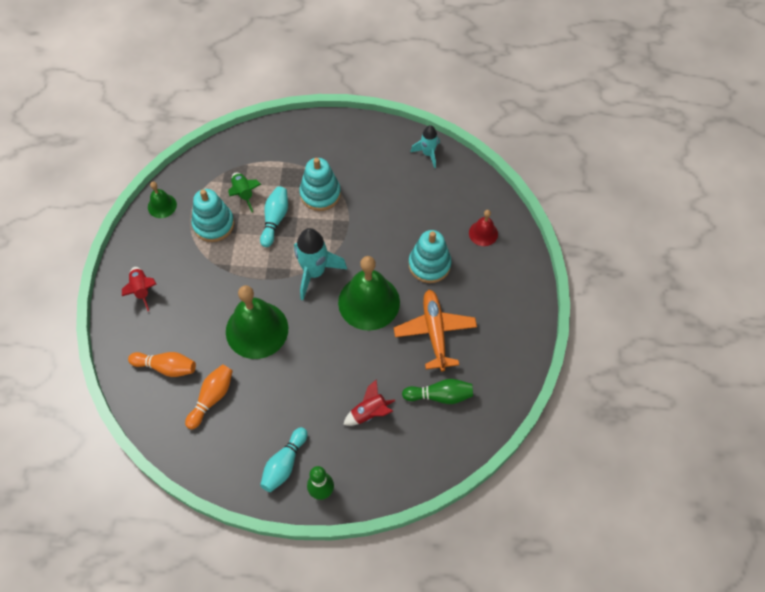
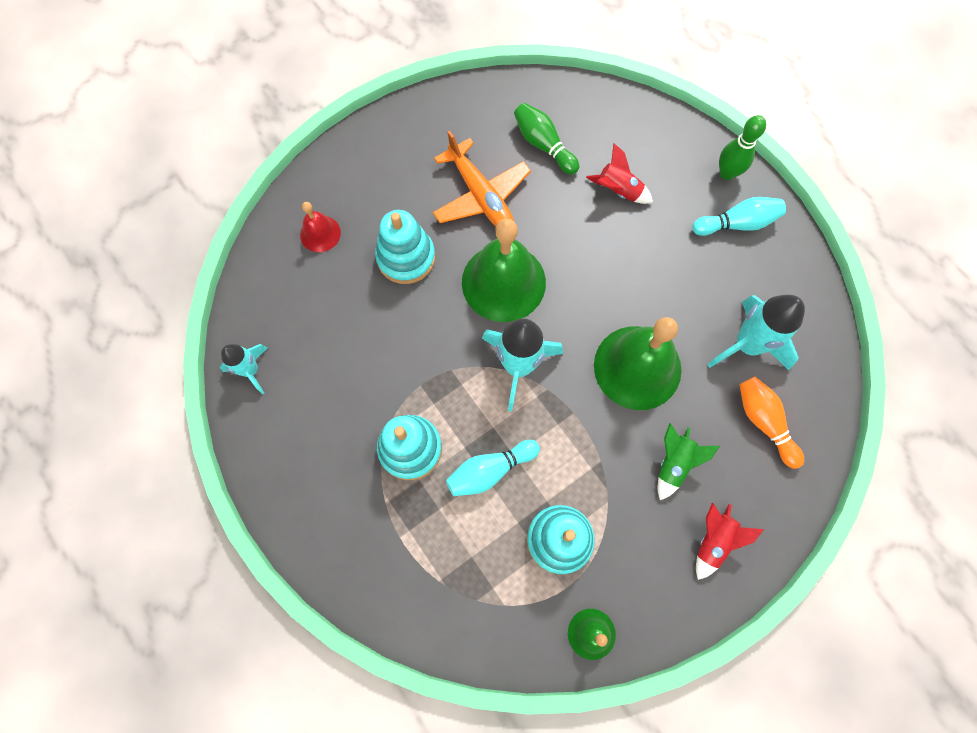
camera: 130 degrees left, 10 degrees up
orange bowling pin [185,364,233,429] -> turquoise rocket [707,295,805,370]
green rocket [228,172,261,212] -> green rocket moved to [658,423,720,500]
orange plane [394,290,477,371] -> orange plane turned 75 degrees counterclockwise [433,131,531,226]

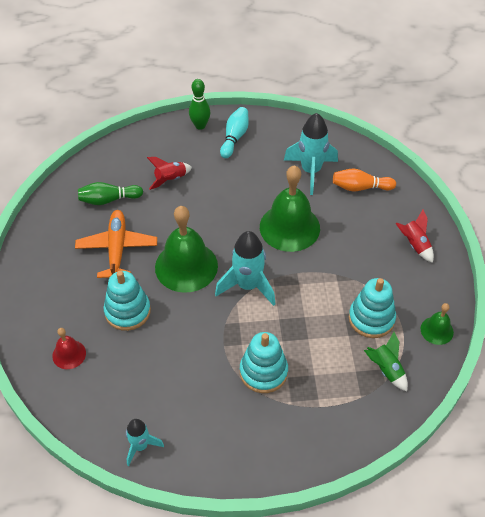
camera: 60 degrees left, 20 degrees down
orange plane [433,131,531,226] -> orange plane turned 90 degrees counterclockwise [75,210,157,278]
turquoise bowling pin [446,440,540,496] -> none
green rocket [658,423,720,500] -> green rocket moved to [364,332,408,391]

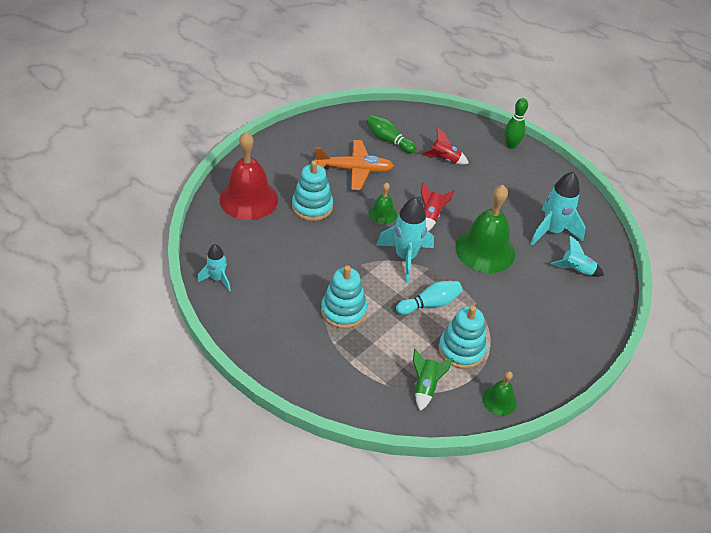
camera: 45 degrees right, 5 degrees down
red bell [52,328,86,369] -> red bell [220,132,278,220], size x2.03
orange plane [75,210,157,278] -> orange plane turned 45 degrees clockwise [315,140,394,190]
green bell [155,206,218,293] -> green bell [368,183,397,224], size x0.49
turquoise bowling pin [220,107,249,158] -> turquoise bowling pin moved to [396,281,463,315]
orange bowling pin [333,168,396,191] -> turquoise rocket [551,236,604,277]
red rocket [395,210,434,263] -> red rocket moved to [421,183,454,231]

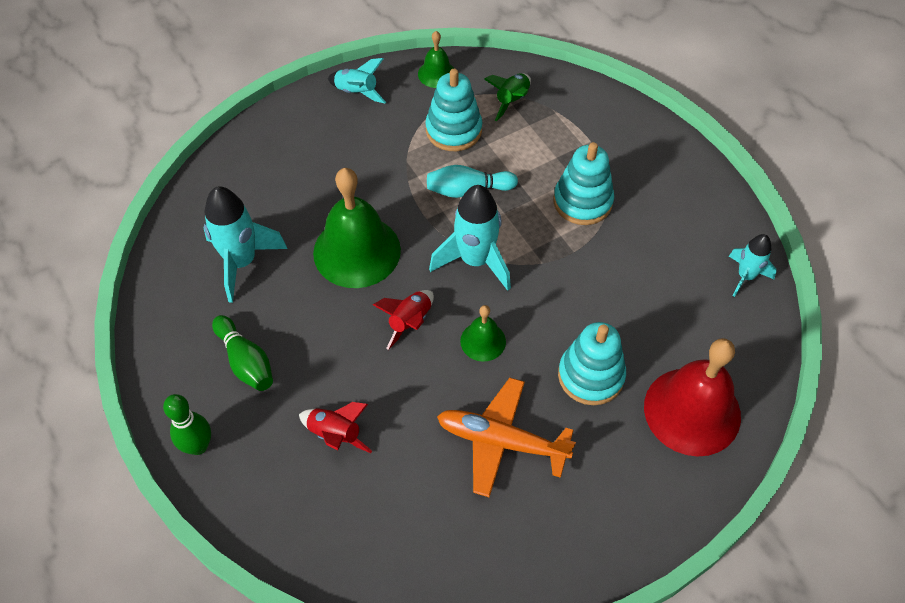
camera: 160 degrees left, 10 degrees up
green bowling pin [366,115,416,153] -> green bowling pin moved to [212,315,273,391]
turquoise rocket [551,236,604,277] -> turquoise rocket moved to [328,58,386,103]

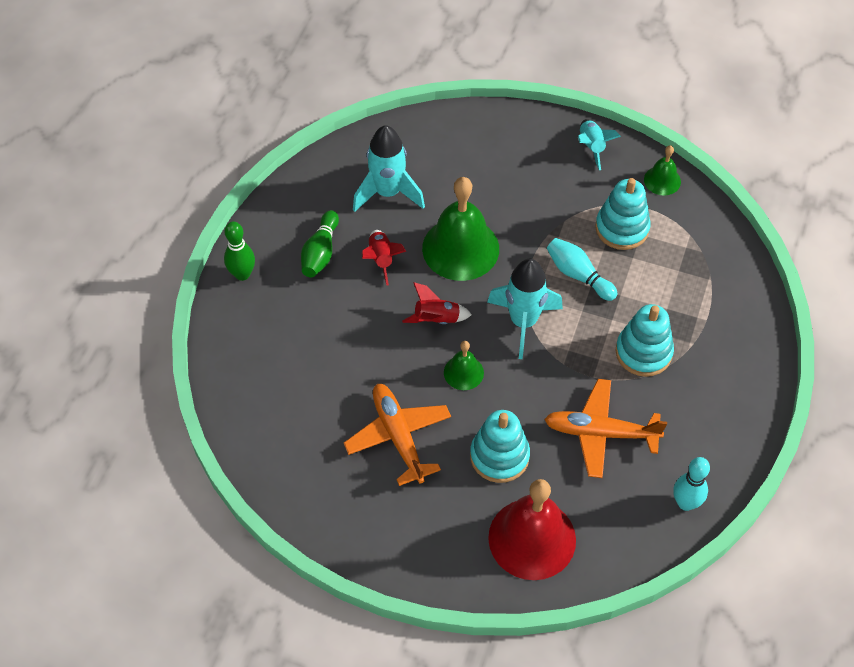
camera: 50 degrees right, 0 degrees up
red rocket [299,402,372,453] -> red rocket moved to [362,230,406,286]
green rocket [484,73,531,121] -> none
turquoise rocket [729,234,777,297] -> turquoise bowling pin [673,457,710,511]
none -> orange plane [544,379,667,478]

